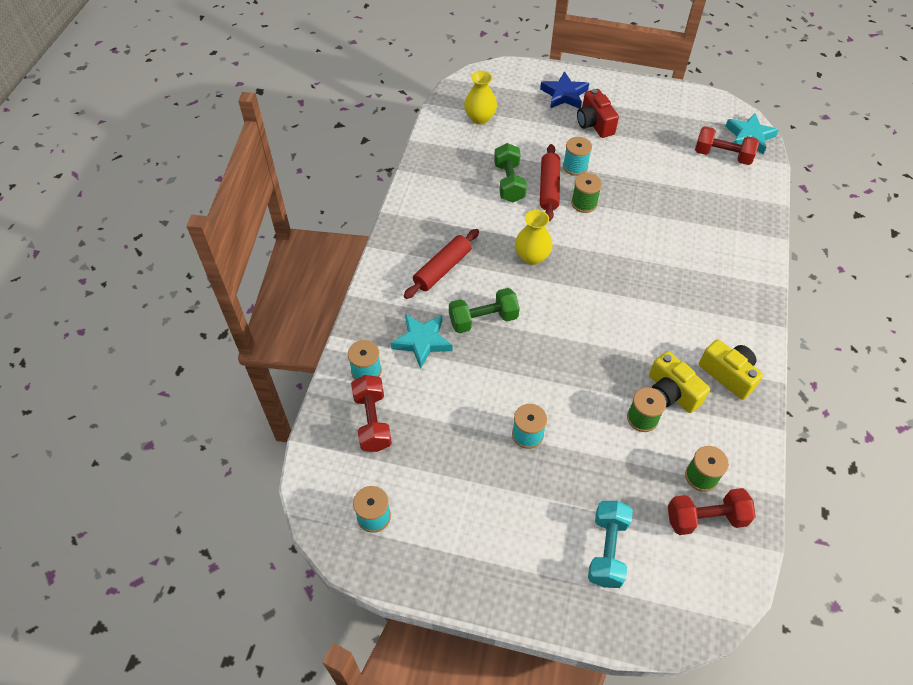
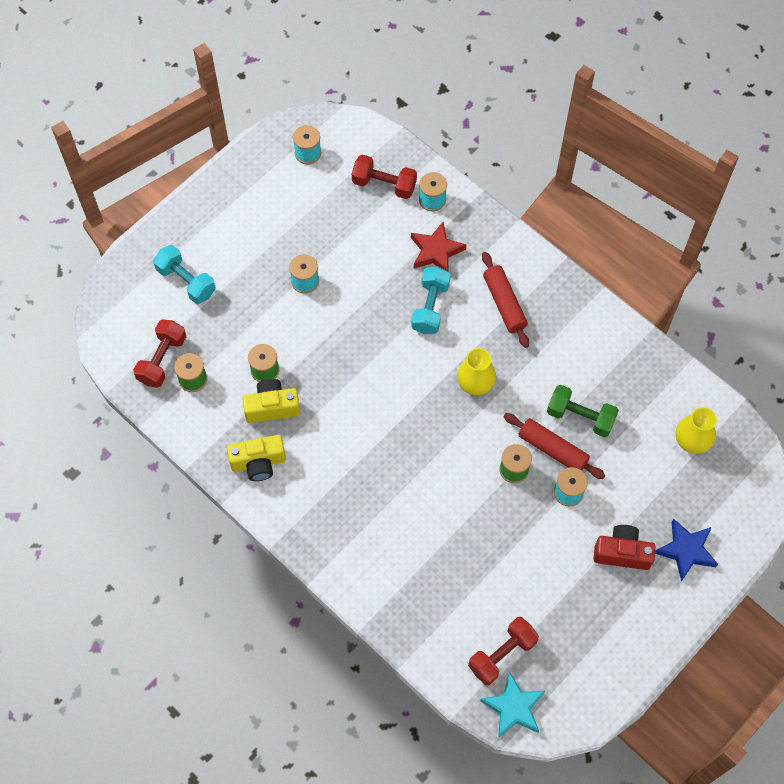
camera: 120 degrees right, 10 degrees up
turquoise star [391,314,452,369] -> red star [411,222,467,271]
green dumbbell [449,288,520,333] -> turquoise dumbbell [411,267,451,334]

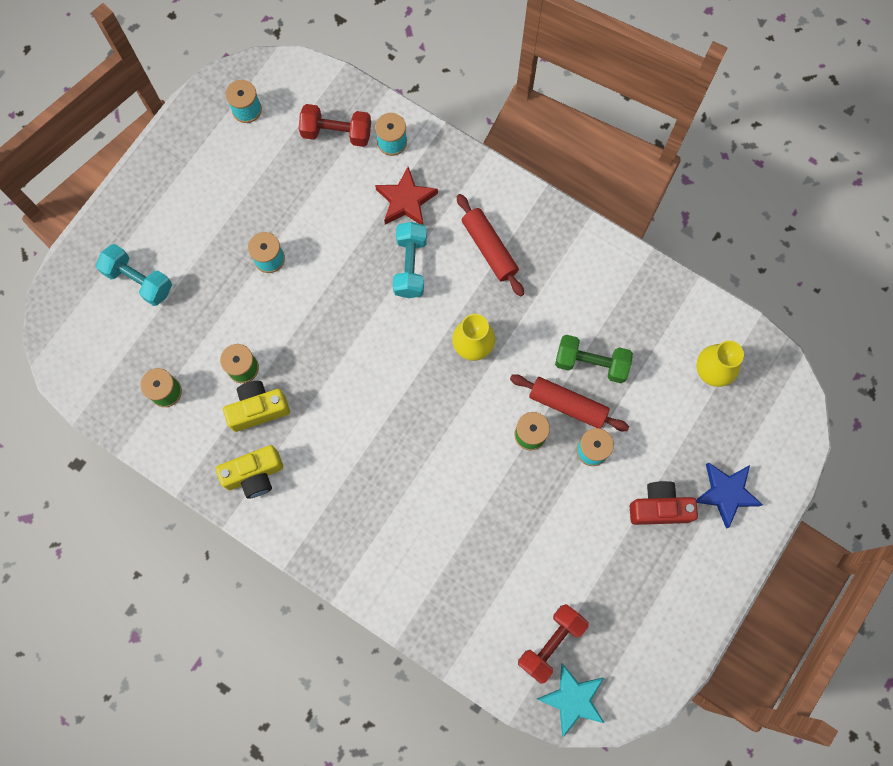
camera: 10 degrees left, 10 degrees up
red dumbbell [133,319,186,388] -> none

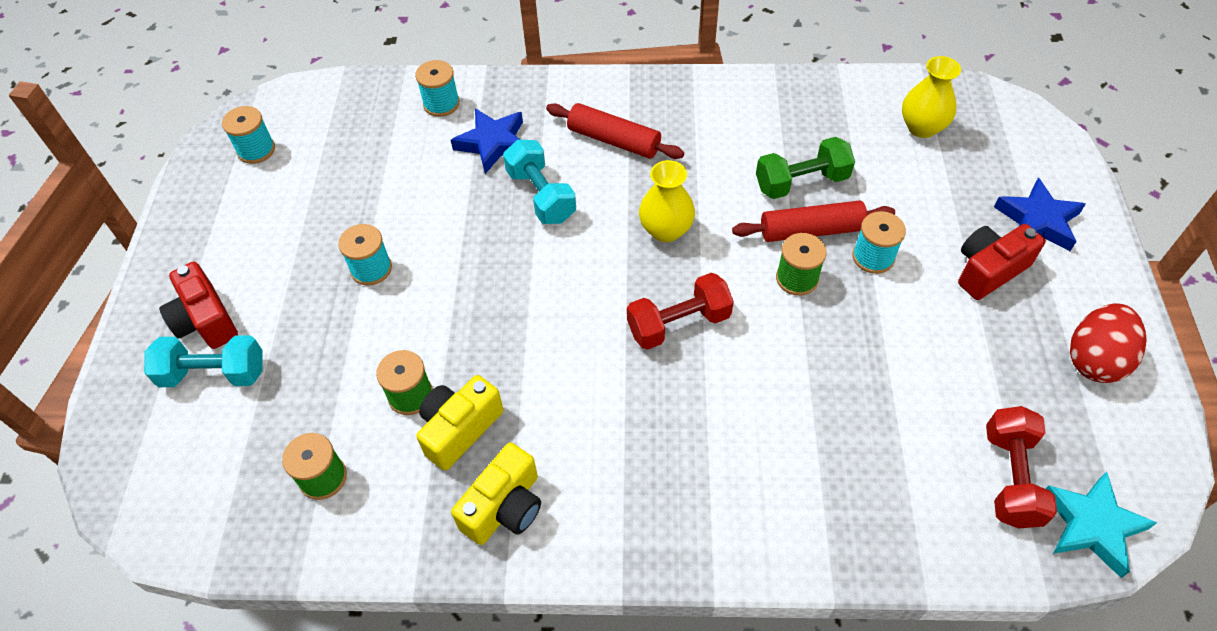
camera: 30 degrees left, 20 degrees down
red dumbbell [299,104,371,147] -> red dumbbell moved to [627,273,734,350]
red star [375,167,438,225] -> blue star [451,108,523,174]
none -> red camera [159,262,238,349]
none -> red egg [1070,303,1147,383]

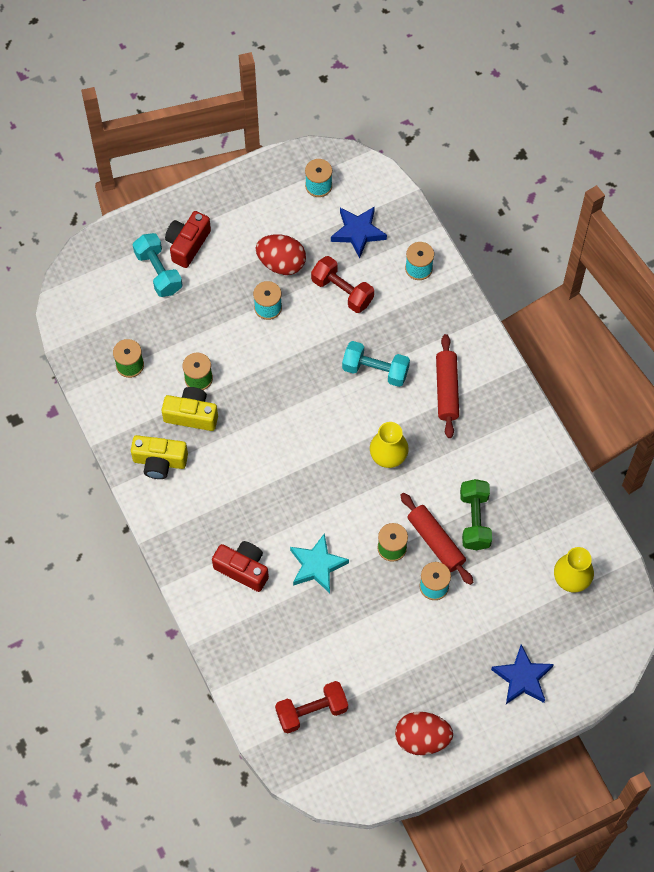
camera: 60 degrees right, 10 degrees up
blue star [451,108,523,174] -> blue star moved to [331,206,387,258]
turquoise dumbbell [503,139,576,224] -> turquoise dumbbell turned 75 degrees clockwise [342,341,410,387]
red dumbbell [627,273,734,350] -> red dumbbell moved to [311,256,374,313]
green dumbbell [756,137,855,199] -> green dumbbell turned 45 degrees clockwise [460,479,492,550]
red camera [958,224,1046,300] -> red camera moved to [212,541,269,592]
turquoise star [1046,472,1157,578] -> turquoise star moved to [290,533,349,593]
none -> red egg [256,234,306,275]

